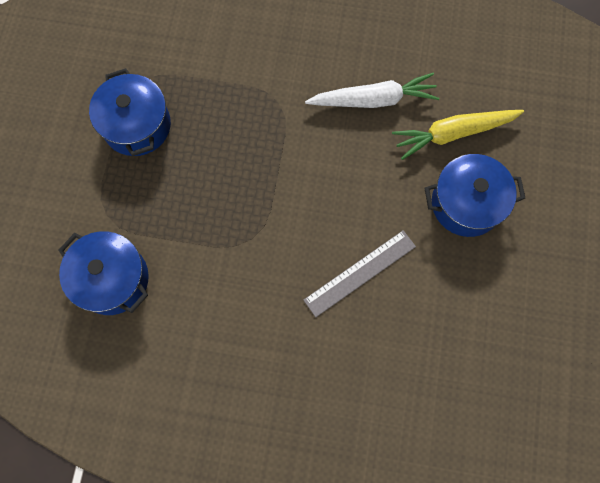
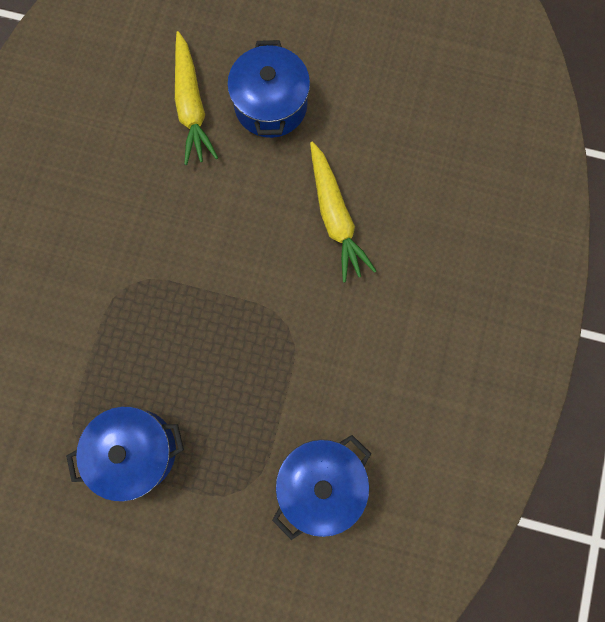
camera: 85 degrees left, 5 degrees up
grey ruler [304,230,416,317] -> yellow carrot [310,141,376,282]
white carrot [305,73,439,108] -> none

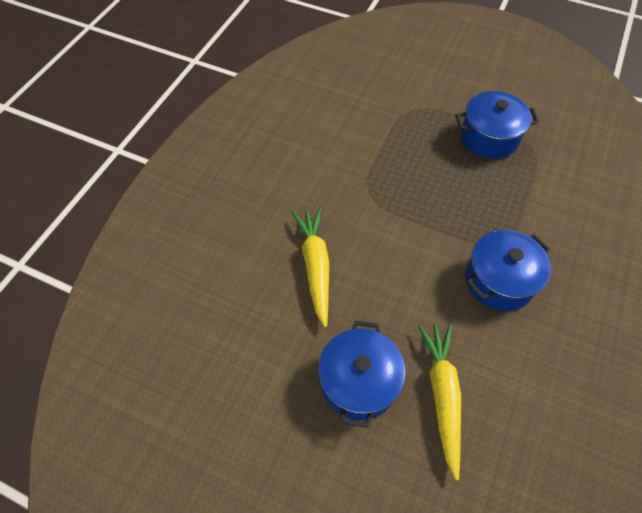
camera: 170 degrees left, 20 degrees down
blue pot [272,435,371,540] -> blue pot moved to [465,229,551,311]

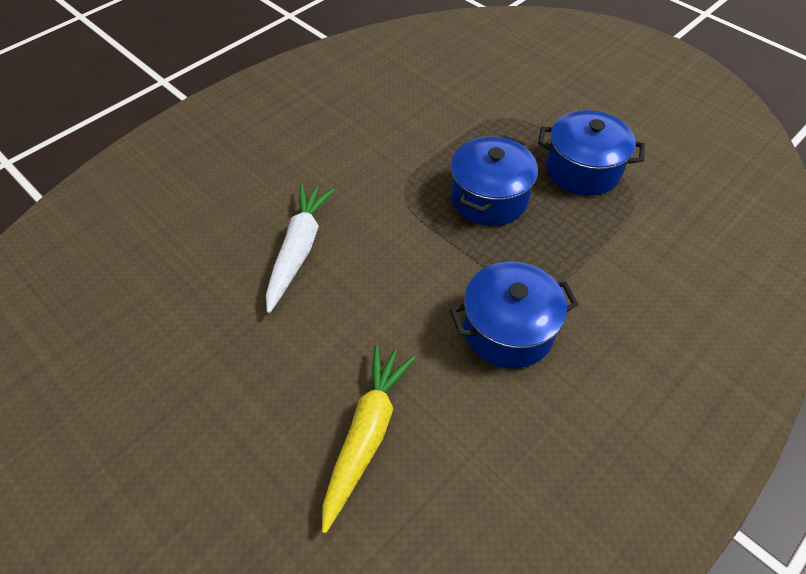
camera: 20 degrees right, 5 degrees down
yellow carrot [292,208,329,327] -> white carrot [266,184,335,313]
blue pot [318,320,406,428] -> blue pot moved to [451,135,538,226]

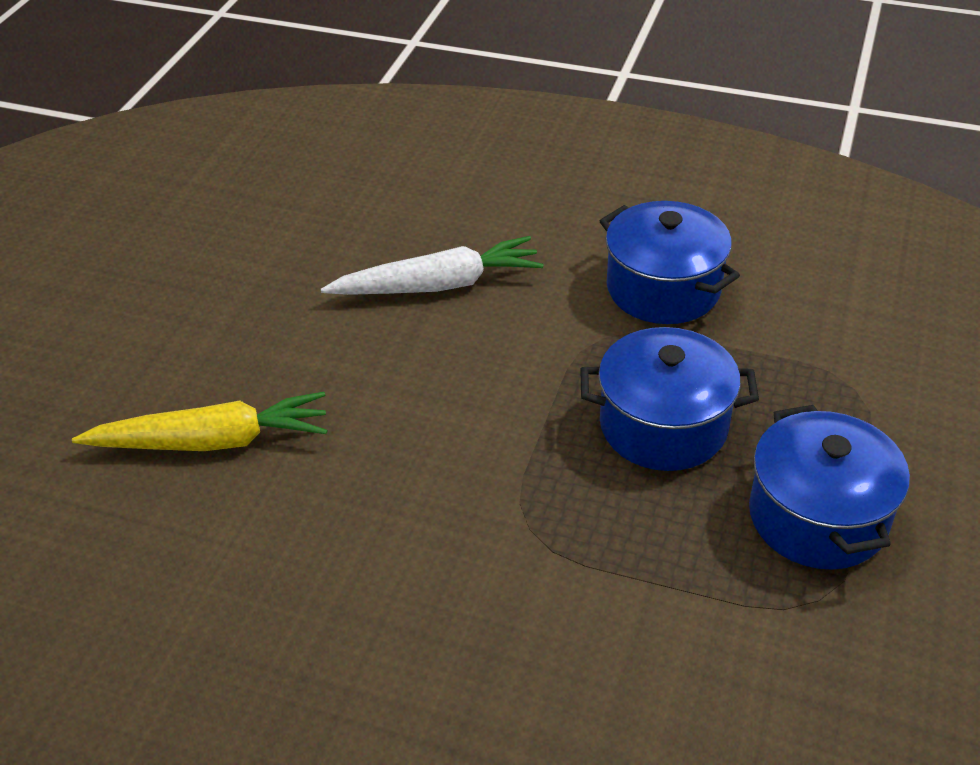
camera: 65 degrees right, 10 degrees down
blue pot [450,262,579,369] -> blue pot moved to [600,201,740,324]

